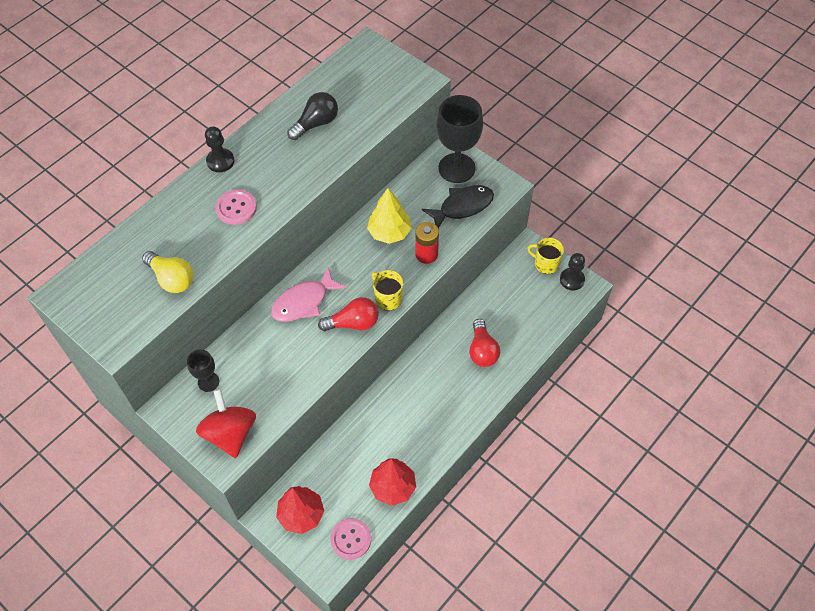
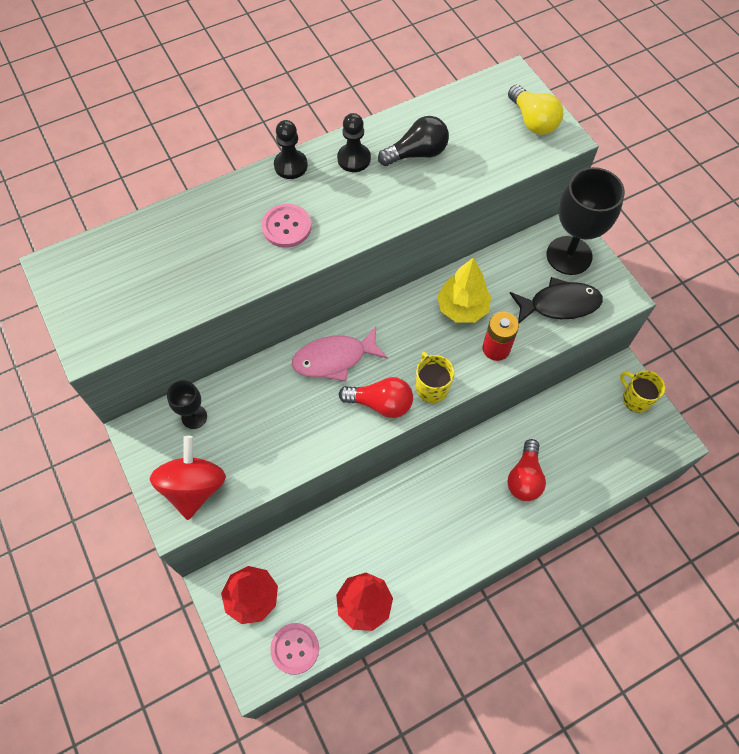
camera: 20 degrees right, 5 degrees up
yellow light bulb [142,251,194,293] -> yellow light bulb moved to [508,85,563,135]
black pawn [560,253,585,290] -> black pawn moved to [337,113,371,172]

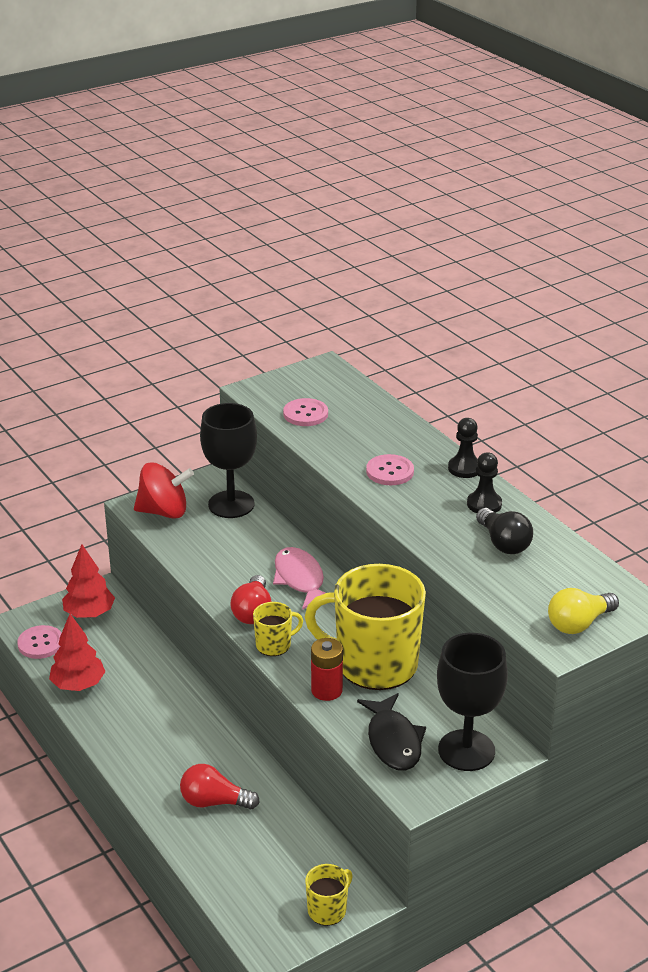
camera: 85 degrees right, 30 degrees down
black goblet [167,380,207,429] -> black goblet [200,403,257,518], size x1.97
yellow tree [437,257,491,323] -> yellow mug [305,564,426,690]
none -> pink button [283,398,328,426]

